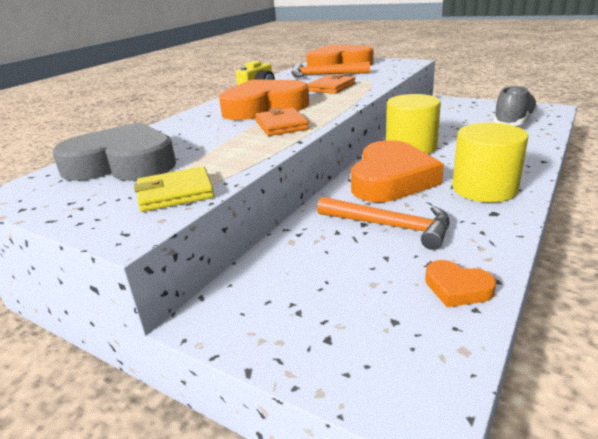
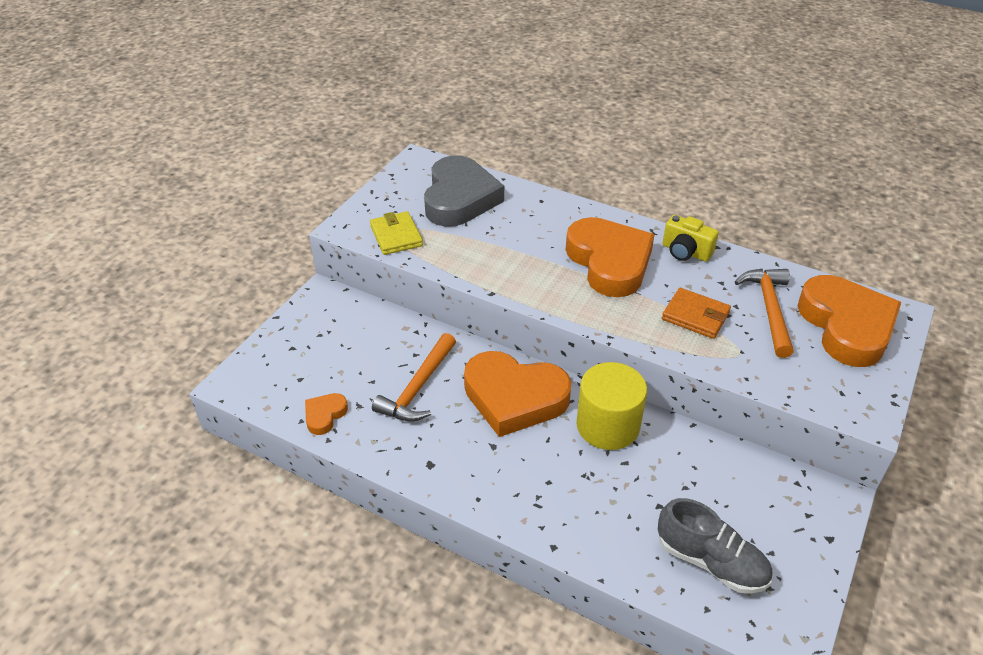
camera: 85 degrees right, 15 degrees up
orange wallet [255,108,309,136] -> none
yellow cylinder [452,123,529,202] -> none

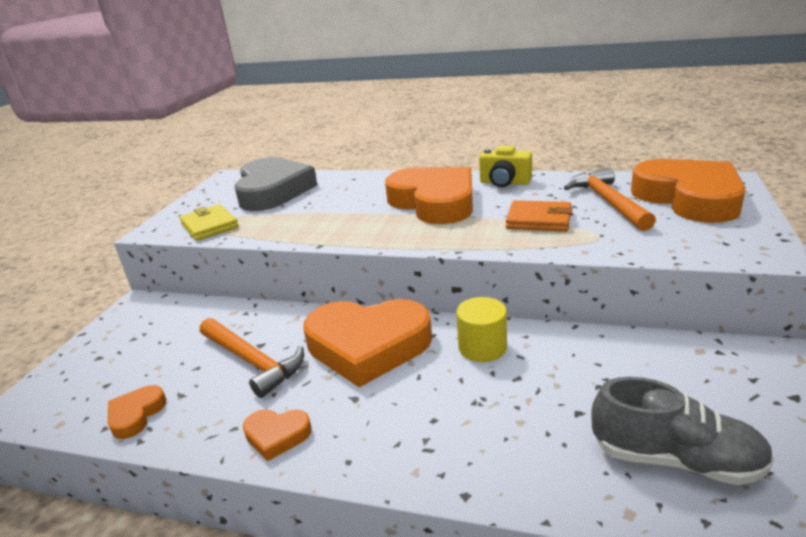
camera: 10 degrees left, 15 degrees down
orange hammer [372,333,456,421] -> orange hammer turned 60 degrees counterclockwise [200,318,304,398]
yellow cylinder [576,362,647,450] -> yellow cylinder [456,297,507,362], size x0.64
none -> orange heart [243,410,312,461]

